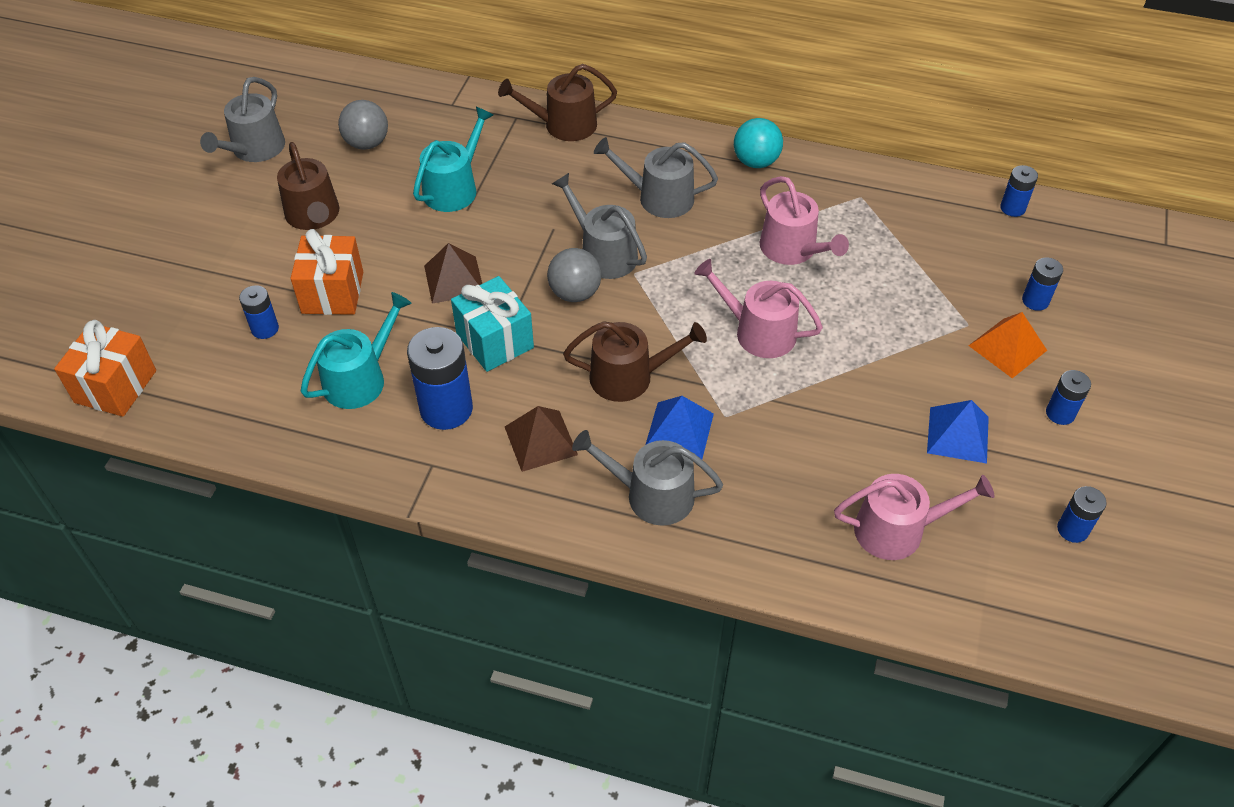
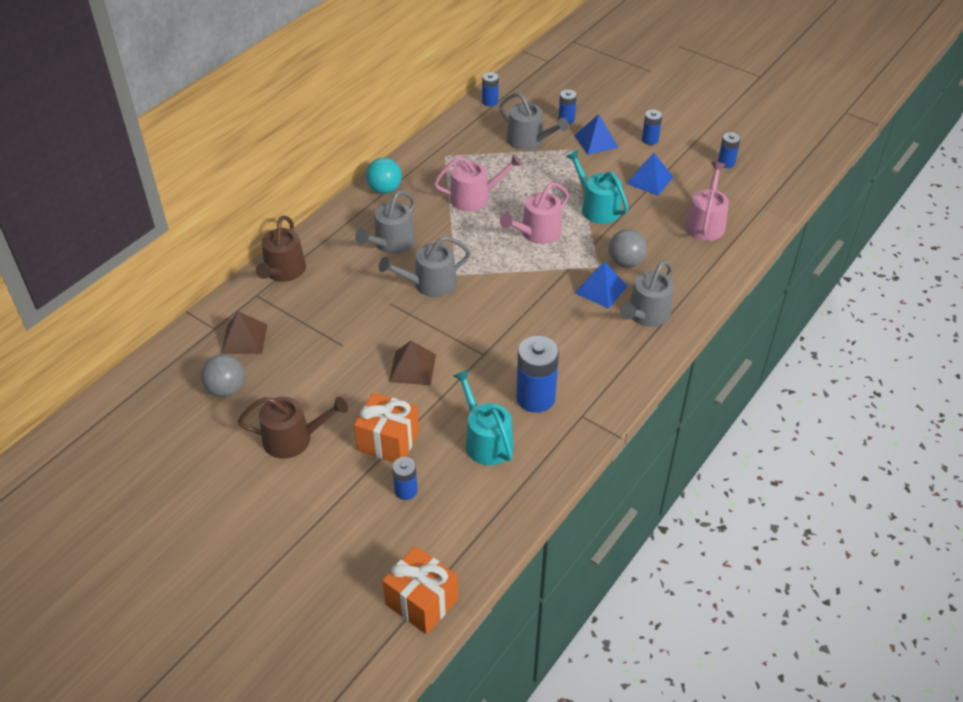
camera: 70 degrees left, 5 degrees down
grey watering can [200,77,285,162] -> grey watering can moved to [499,92,569,150]
turquoise watering can [413,107,493,212] -> turquoise watering can moved to [566,150,629,224]
turquoise gift [451,276,534,372] -> none
brown pyramid [505,406,578,472] -> brown pyramid moved to [221,311,267,354]
grey ball [547,248,601,302] -> grey ball moved to [609,229,647,268]
brown watering can [563,321,707,402] -> none
orange pyramid [968,312,1047,378] -> blue pyramid [574,114,619,155]

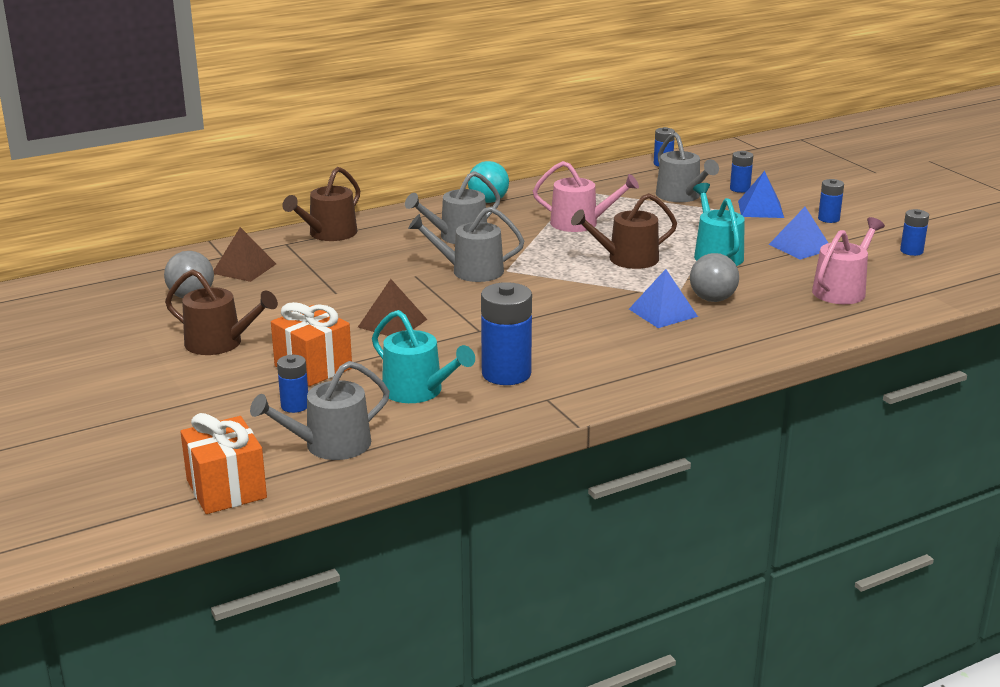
camera: 25 degrees right, 20 degrees down
turquoise watering can [453,370,513,465] -> turquoise watering can turned 135 degrees clockwise [372,310,475,403]
pink watering can [500,182,569,244] -> brown watering can [571,193,677,269]
grey watering can [620,260,674,327] -> grey watering can moved to [250,361,390,460]

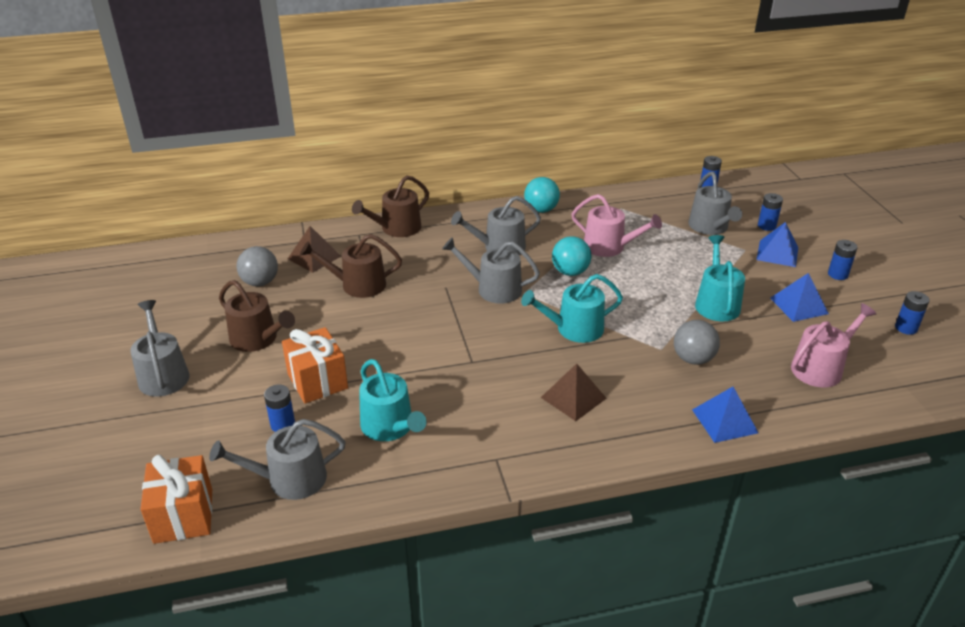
camera: 15 degrees right, 10 degrees up
brown pyramid [358,279,428,336] -> brown pyramid moved to [541,363,607,421]
blue battery [481,282,532,385] -> none
brown watering can [571,193,677,269] -> brown watering can moved to [300,234,402,298]
blue pyramid [629,269,698,328] -> blue pyramid moved to [692,387,758,443]
none -> grey watering can [130,300,189,397]
none -> turquoise watering can [521,274,623,343]
none -> turquoise ball [552,236,591,276]

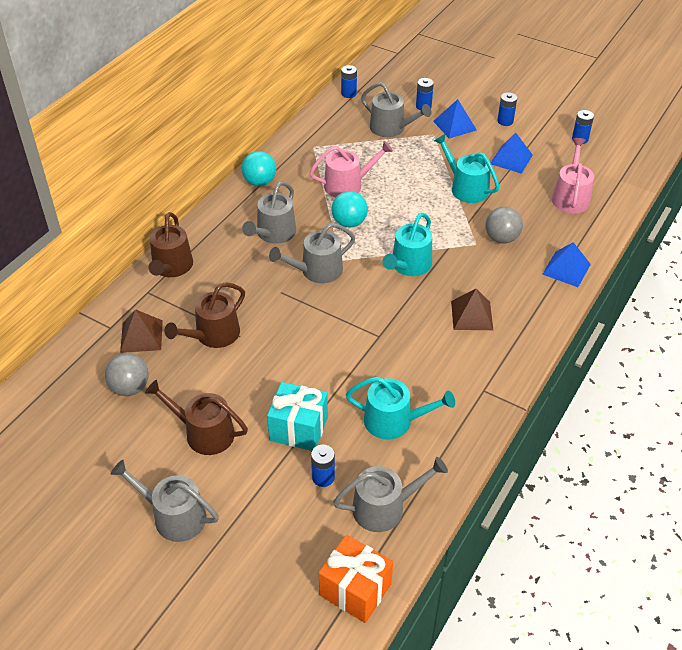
camera: 45 degrees left, 10 degrees up
grey watering can [209,419,346,500] -> grey watering can turned 135 degrees counterclockwise [333,457,448,532]
brown watering can [219,280,295,352] -> brown watering can turned 150 degrees counterclockwise [145,380,248,455]
orange gift [282,327,348,404] -> turquoise gift [267,382,328,451]

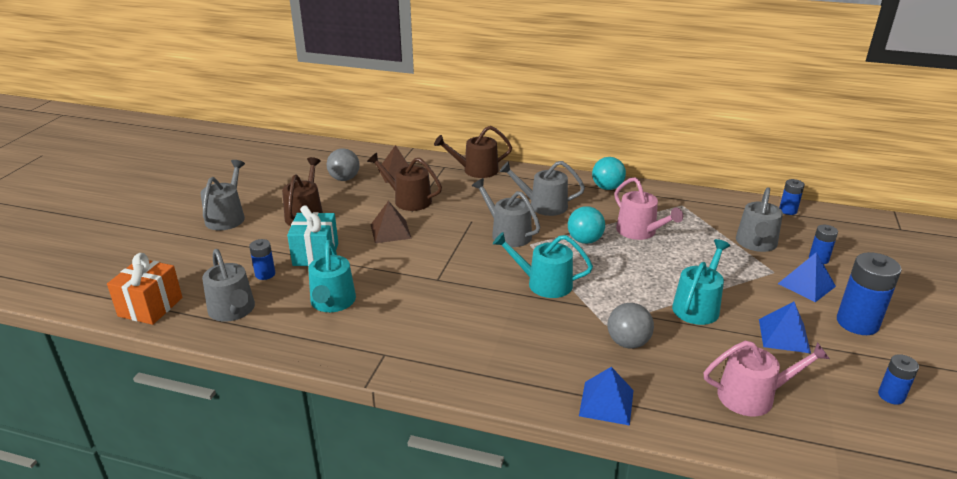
camera: 75 degrees right, 15 degrees down
brown pyramid [451,289,493,330] -> brown pyramid moved to [371,201,412,243]
blue battery [497,92,517,126] -> blue battery [837,252,902,335], size x1.84

